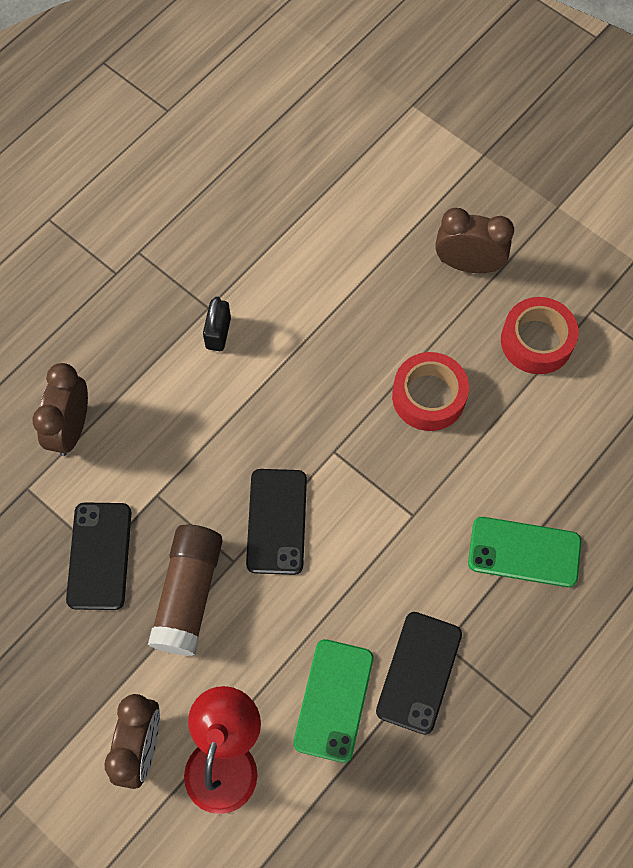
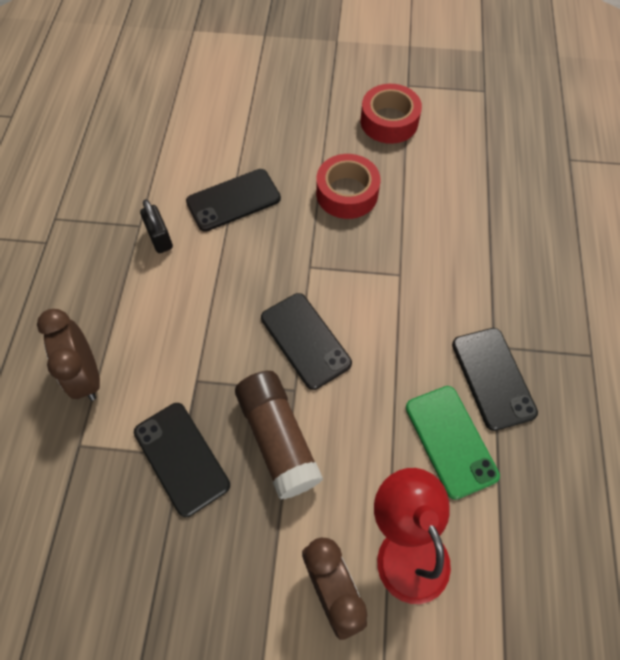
camera: 35 degrees left, 5 degrees down
brown clock [435,208,514,273] -> none
green phone [468,517,581,587] -> none
none -> black phone [186,169,281,232]

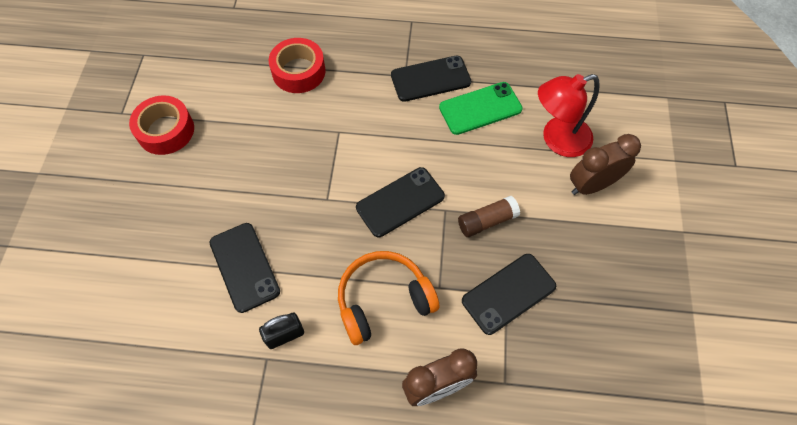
camera: 90 degrees left, 0 degrees up
brown glue stick [235,371,323,499] -> brown glue stick [458,196,520,237], size x0.62
red tape [316,154,381,219] -> red tape moved to [268,38,326,93]
none -> orange headphones [338,251,439,345]

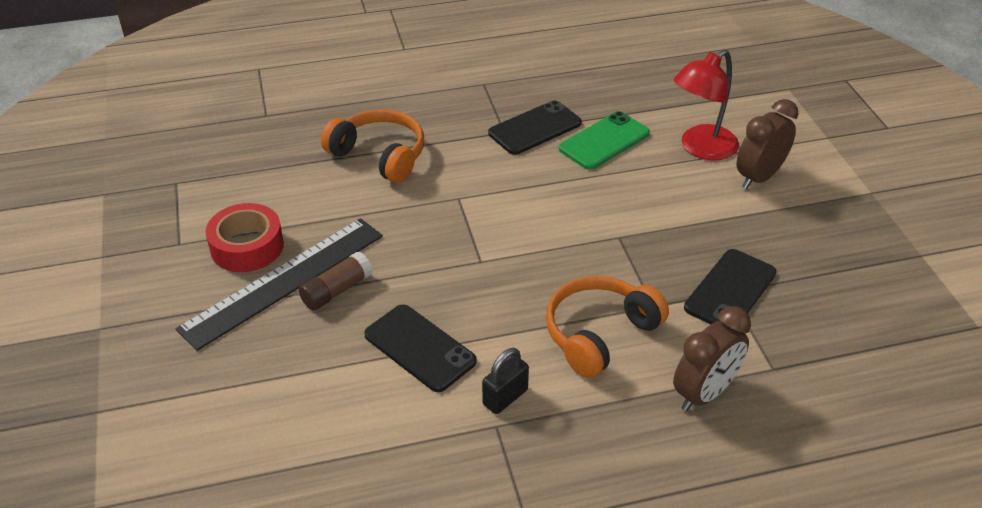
camera: 20 degrees left, 20 degrees down
red tape [268,38,326,93] -> orange headphones [321,109,424,183]
black phone [356,167,445,237] -> none
brown glue stick [458,196,520,237] -> brown glue stick moved to [299,251,373,311]
none -> black ruler [176,218,383,351]

